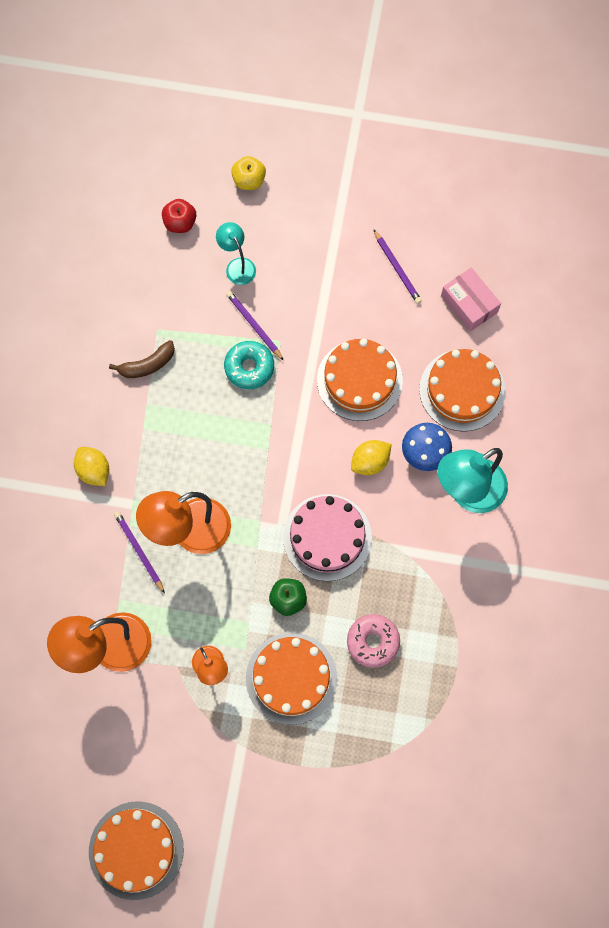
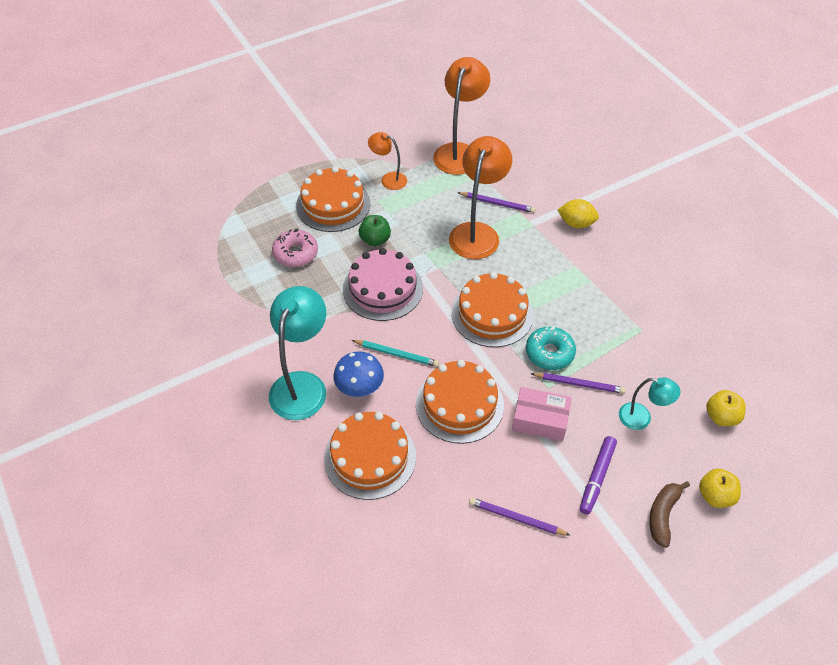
camera: 140 degrees right, 20 degrees down
orange cake [89,801,184,900] -> orange cake moved to [452,272,534,347]
brown banana [109,340,175,378] -> brown banana moved to [649,481,690,548]
red apple [162,199,196,233] -> yellow apple [706,390,746,426]
yellow lemon [351,440,391,475] -> turquoise pencil [352,340,439,367]
pink box [441,268,501,332] -> pink box moved to [512,387,572,441]
none -> purple marker [580,436,617,515]

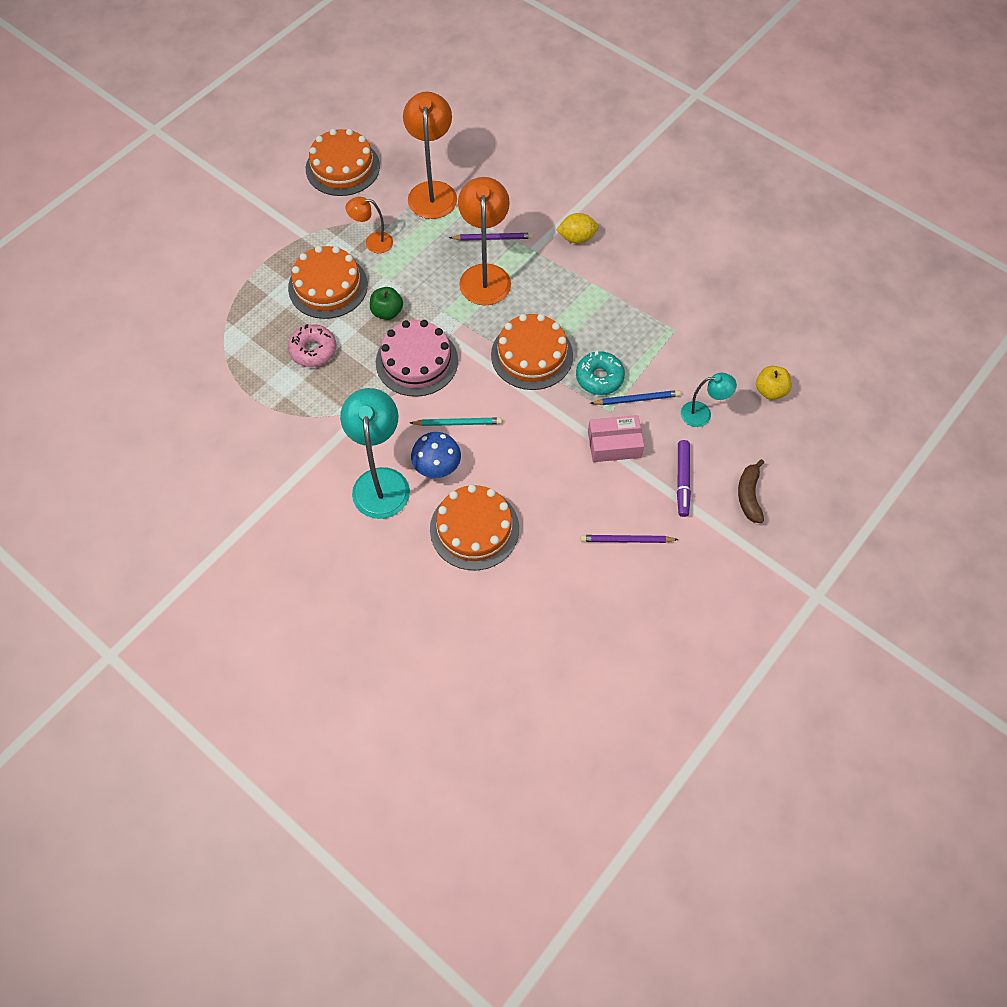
camera: 20 degrees left, 10 degrees up
orange cake [416,360,504,444] -> orange cake moved to [306,129,380,196]
purple pencil [530,373,626,394] -> blue pencil [590,390,681,405]
yellow apple [699,468,741,508] -> none

